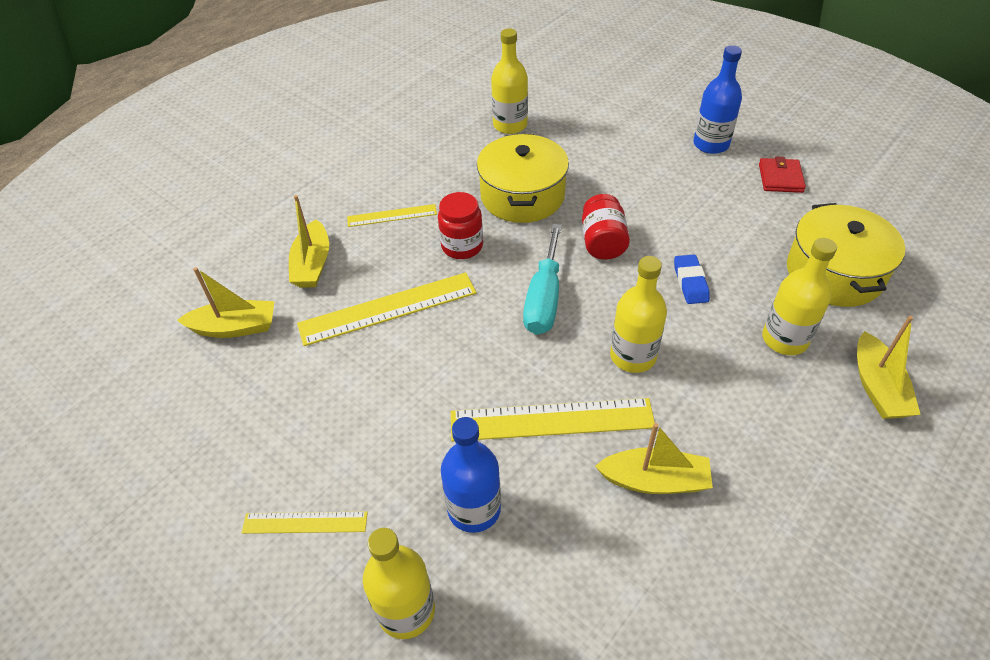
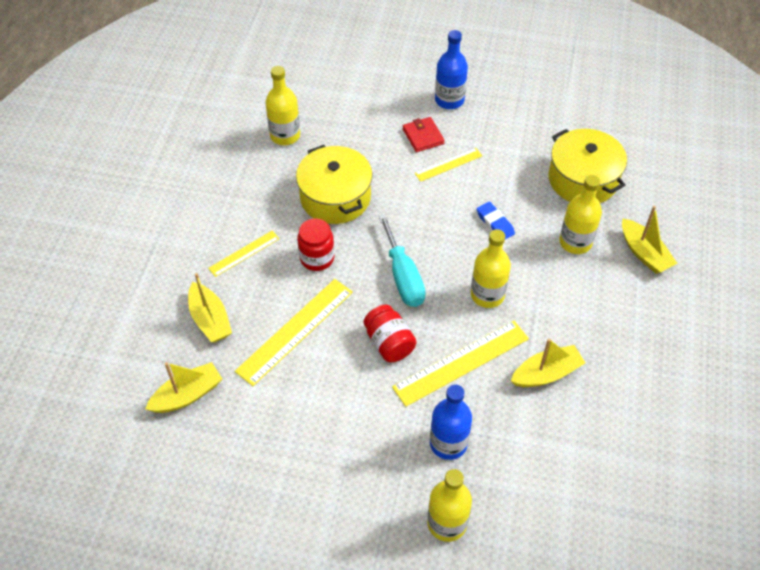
camera: 30 degrees left, 5 degrees up
yellow ruler [242,512,368,534] -> yellow ruler moved to [415,148,482,182]
red jar [582,194,630,260] -> red jar moved to [364,305,417,362]
red wallet [759,156,806,193] -> red wallet moved to [403,117,445,152]

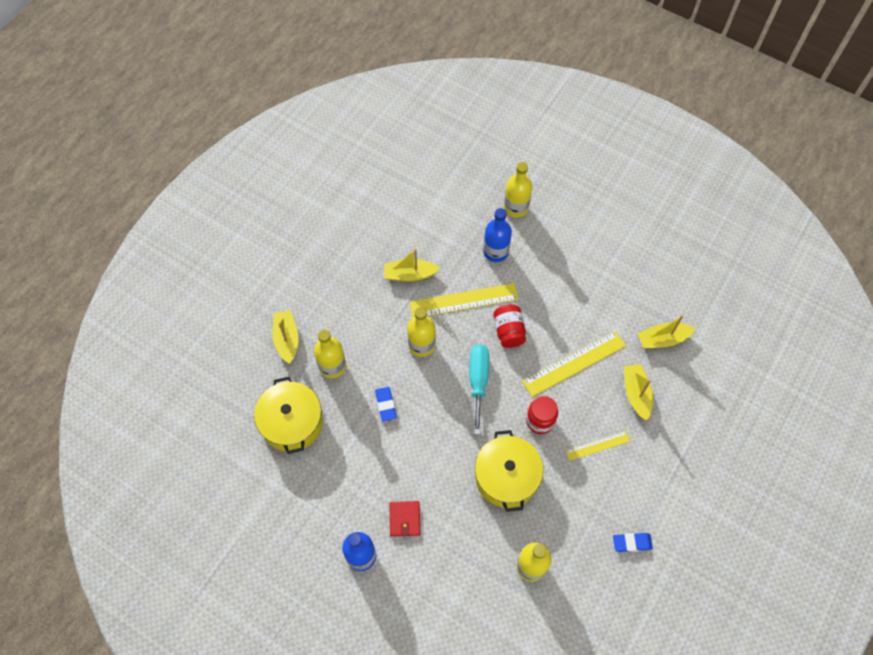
camera: 160 degrees left, 10 degrees up
yellow ruler [415,148,482,182] -> none
none -> blue eraser [613,533,653,552]

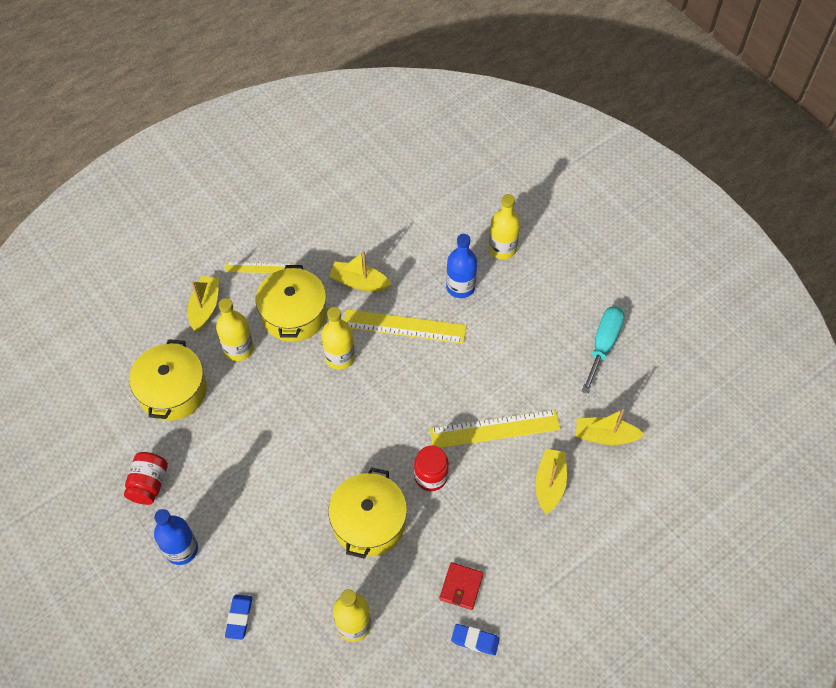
camera: 20 degrees right, 5 degrees down
blue eraser [375,387,397,421] -> blue eraser moved to [225,595,252,640]
red wallet [390,501,420,537] -> red wallet moved to [439,562,484,610]
turquoise screwdriver [469,345,489,435] -> turquoise screwdriver moved to [582,306,624,394]
red jar [493,304,526,348] -> red jar moved to [124,452,168,505]
yellow ruler [566,431,630,461] -> yellow ruler moved to [225,262,292,273]
none -> yellow pot [256,265,327,342]

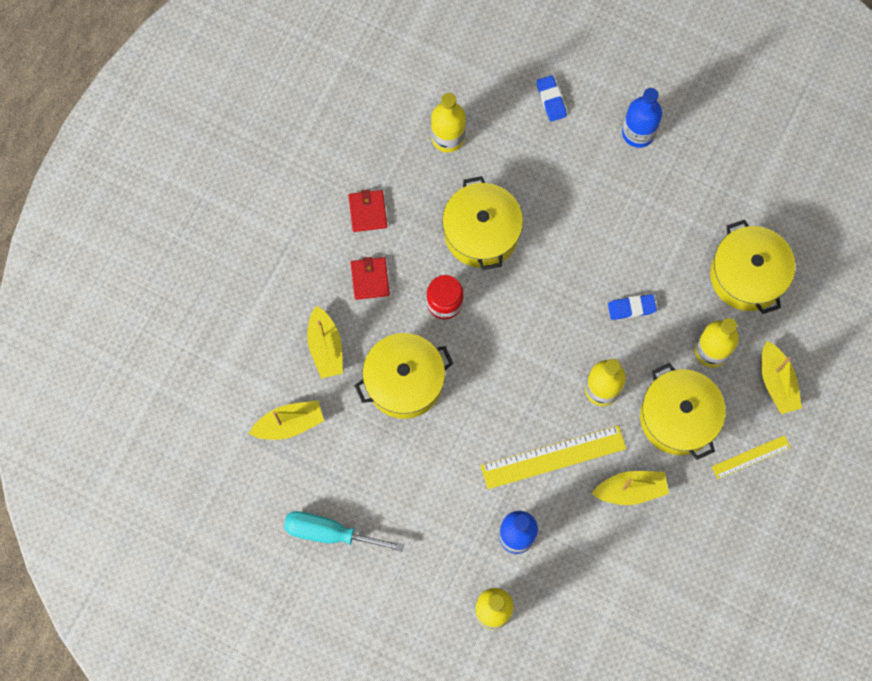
camera: 155 degrees right, 15 degrees up
red jar [124,452,168,505] -> none
yellow ruler [430,410,561,448] -> yellow pot [354,333,453,419]
blue eraser [451,624,500,655] -> blue eraser moved to [608,294,657,320]
turquoise screwdriver [582,306,624,394] -> turquoise screwdriver turned 105 degrees clockwise [284,511,404,552]
none -> red wallet [351,257,390,300]

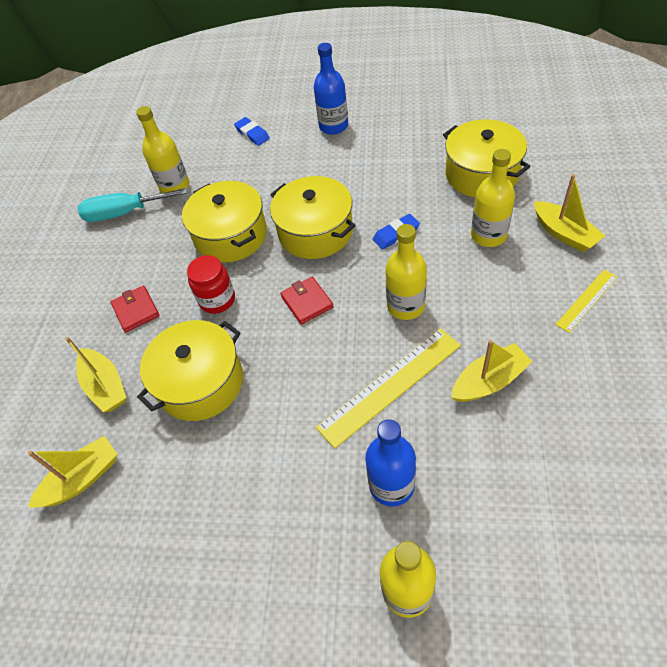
camera: 15 degrees left, 20 degrees down
turquoise screwdriver [284,511,404,552] -> turquoise screwdriver moved to [78,188,187,222]
red wallet [349,190,387,232] -> red wallet moved to [280,277,334,324]
yellow pot [640,363,726,460] -> yellow pot moved to [270,176,356,259]

